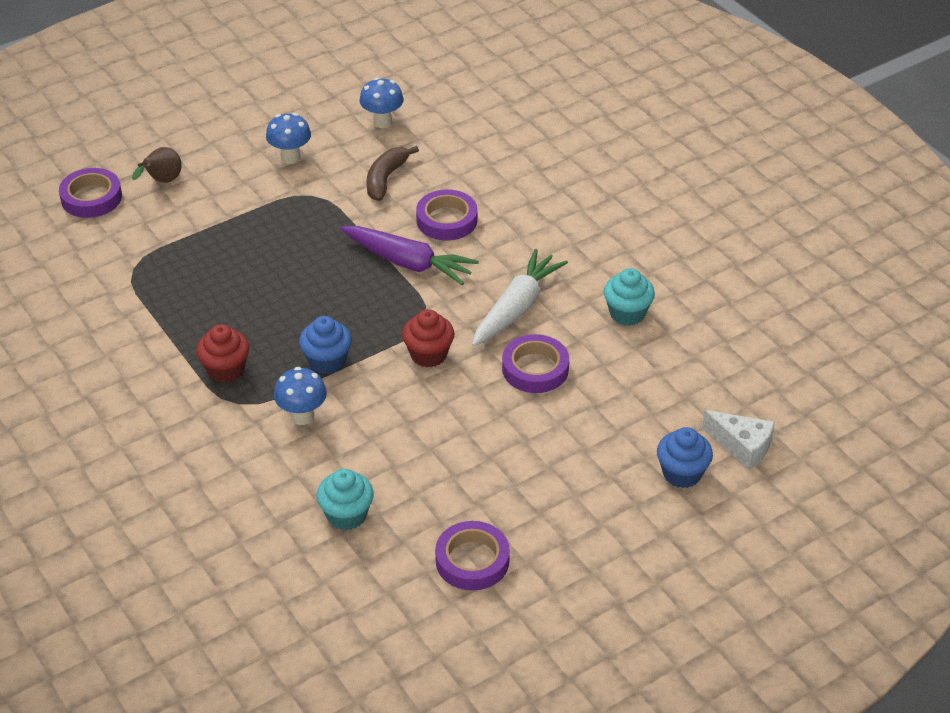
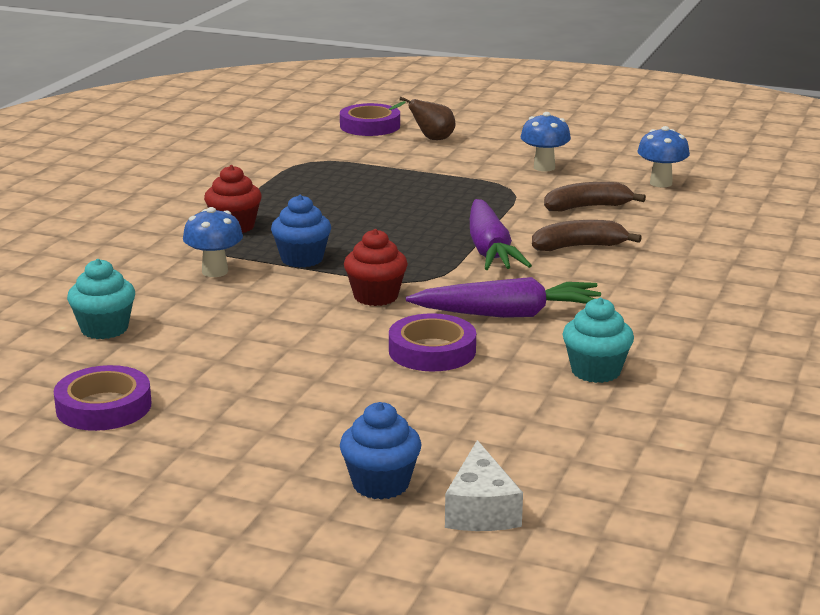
camera: 55 degrees right, 20 degrees down
purple tape [416,189,478,241] -> brown banana [532,220,642,251]
white carrot [472,249,568,346] -> purple carrot [406,277,601,318]

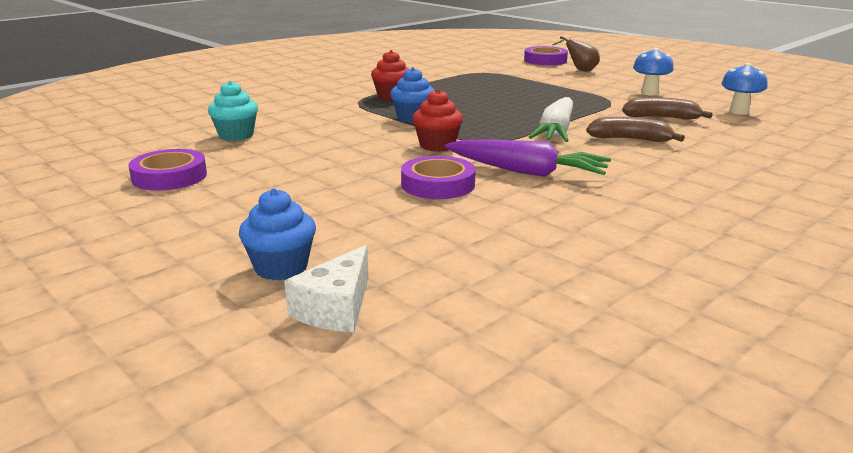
camera: 25 degrees right, 0 degrees up
blue mushroom [183,207,243,277] -> none
purple carrot [470,199,532,270] -> white carrot [529,97,573,142]
turquoise cupcake [562,298,634,383] -> none

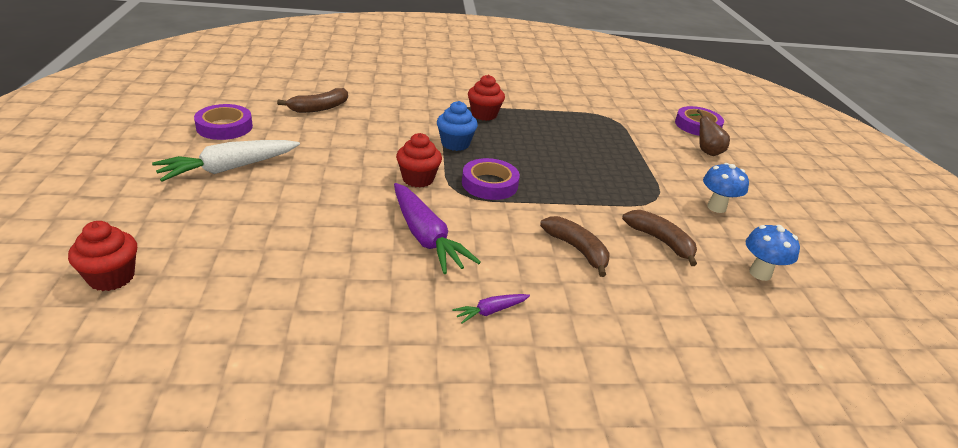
camera: 35 degrees right, 10 degrees up
turquoise cupcake [208,81,258,141] -> brown banana [277,88,348,113]
blue cupcake [239,188,316,280] -> none
white cheese [284,245,368,332] -> red cupcake [68,221,137,291]
purple tape [401,156,476,199] -> purple tape moved to [462,158,520,200]
white carrot [529,97,573,142] -> white carrot moved to [152,140,300,182]
none -> purple carrot [452,294,530,324]

